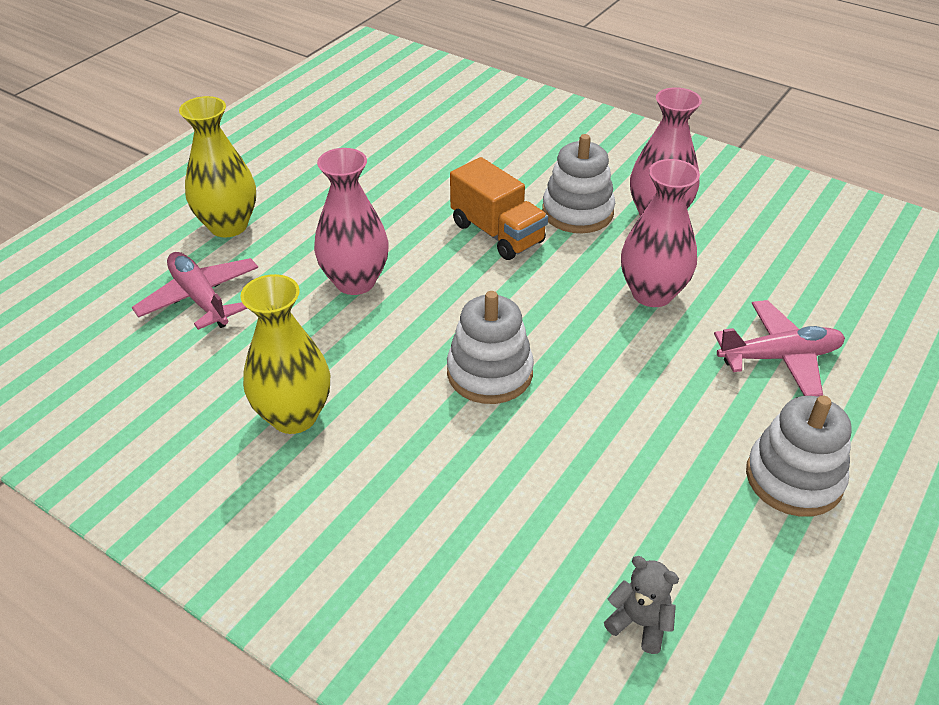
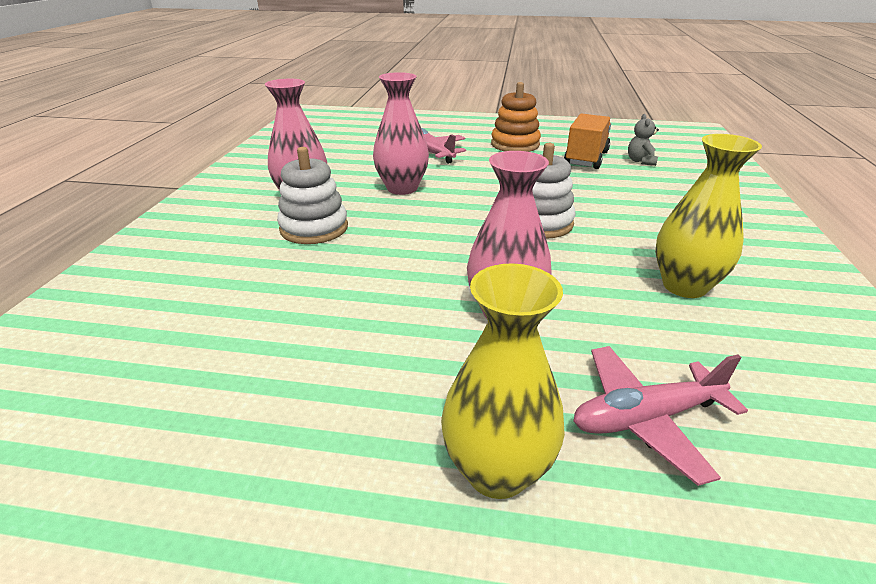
camera: 115 degrees left, 10 degrees down
pink plane [132,252,258,330] -> pink plane turned 45 degrees clockwise [573,346,748,486]
orange truck [450,157,548,260] -> orange truck moved to [564,114,611,169]
white stacking toy [746,396,852,517] -> orange stacking toy [491,82,541,152]

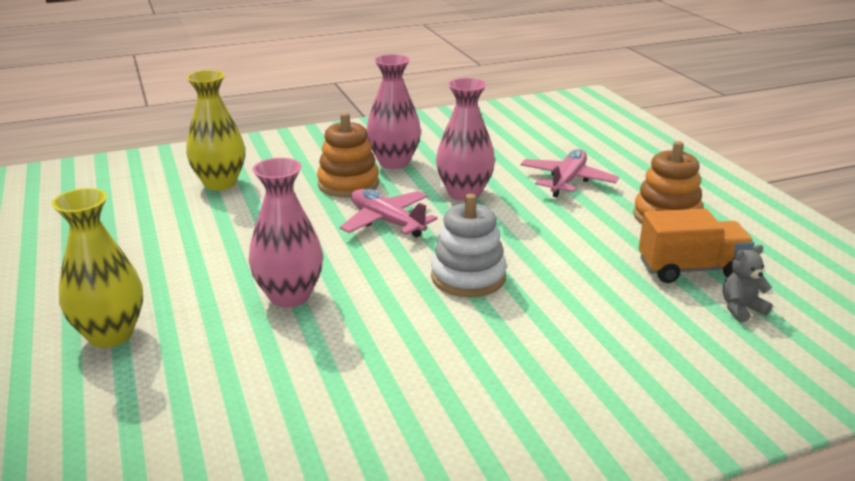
camera: 60 degrees right, 5 degrees down
white stacking toy [277,147,348,244] -> orange stacking toy [317,113,379,198]
pink plane [573,346,748,486] -> pink plane moved to [340,189,438,237]
yellow vase [655,134,762,298] -> yellow vase moved to [186,70,245,190]

